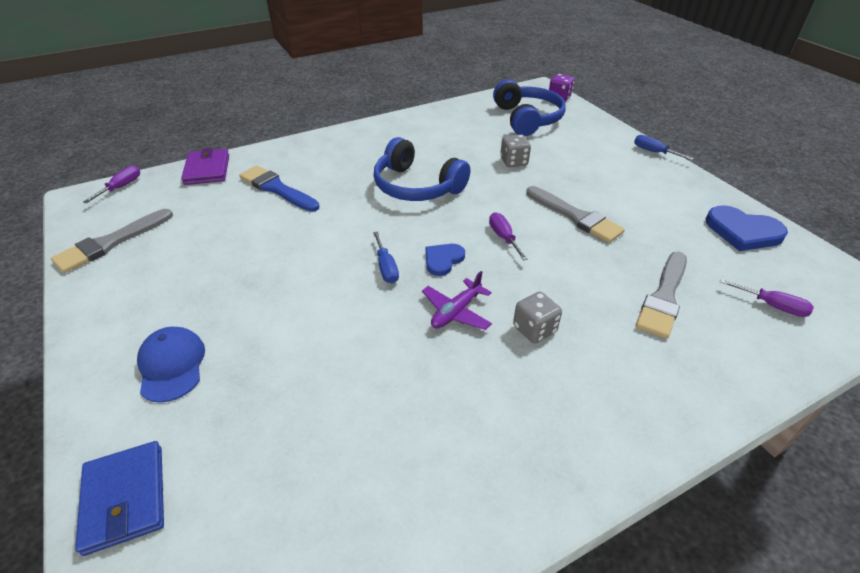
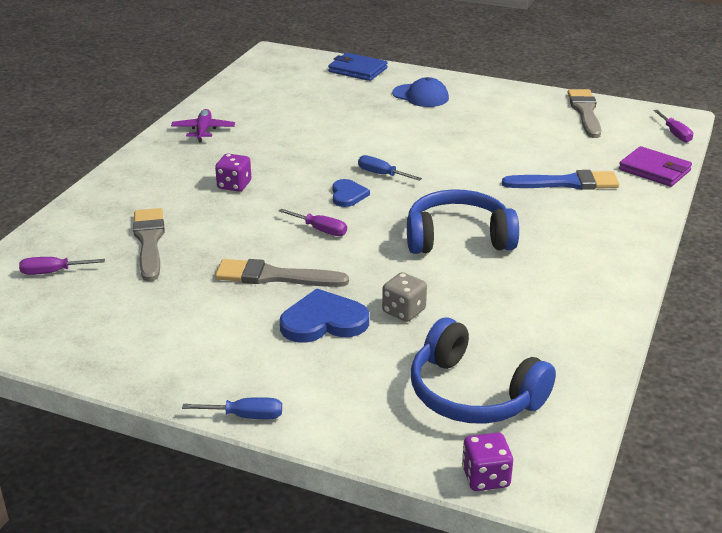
camera: 140 degrees right, 10 degrees down
purple plane [422,271,492,330] -> purple plane moved to [171,109,235,142]
grey dice [513,292,562,343] -> purple dice [215,154,251,192]
blue heart [706,205,788,251] -> blue heart moved to [280,289,369,343]

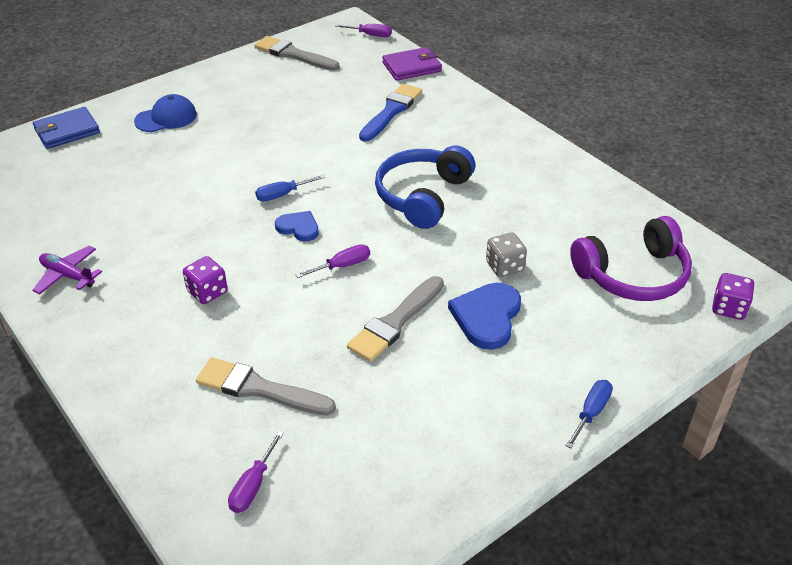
camera: 60 degrees left, 10 degrees up
blue headphones [411,318,556,424] -> purple headphones [570,216,692,301]

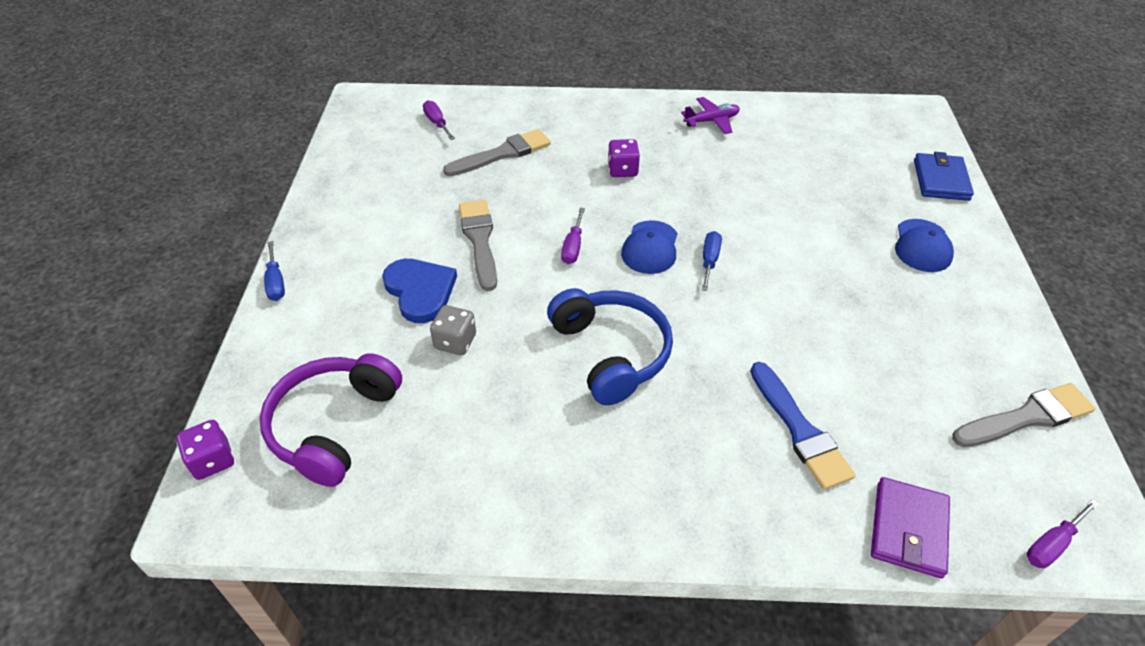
camera: 130 degrees right, 5 degrees up
blue heart [275,211,319,242] -> blue cap [621,220,678,274]

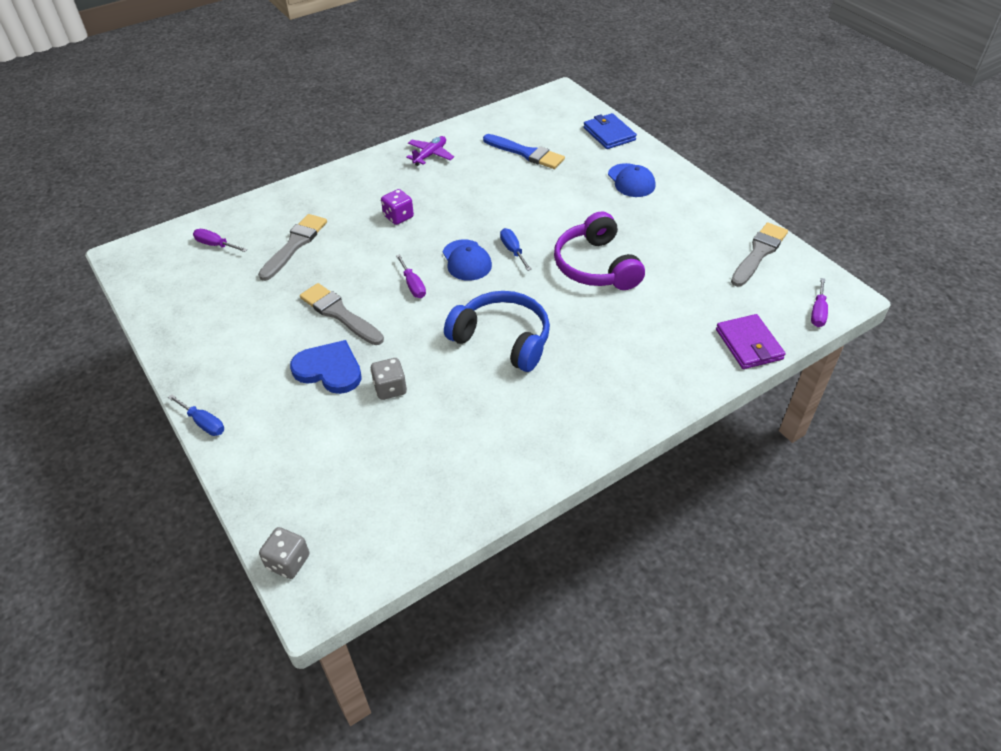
camera: 35 degrees left, 0 degrees up
purple dice [176,420,234,480] -> grey dice [259,527,309,579]
purple headphones [260,353,402,487] -> purple headphones moved to [554,212,645,290]
blue brush [750,362,856,490] -> blue brush moved to [483,134,565,169]

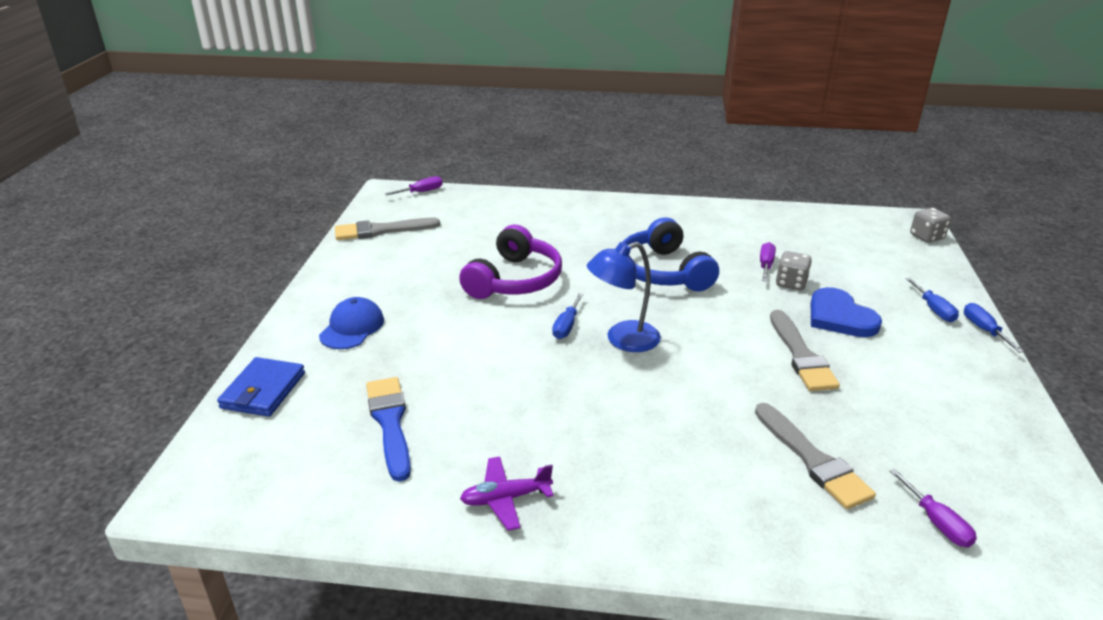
camera: 140 degrees left, 15 degrees down
grey brush [258,214,327,281] -> grey brush turned 90 degrees counterclockwise [755,403,876,509]
purple dice [381,189,414,225] -> none
purple screwdriver [396,255,426,298] -> purple screwdriver moved to [760,242,776,281]
blue cap [443,240,492,281] -> blue lamp [587,242,661,352]
purple wallet [716,314,786,369] -> none
none -> blue screwdriver [905,278,959,322]

